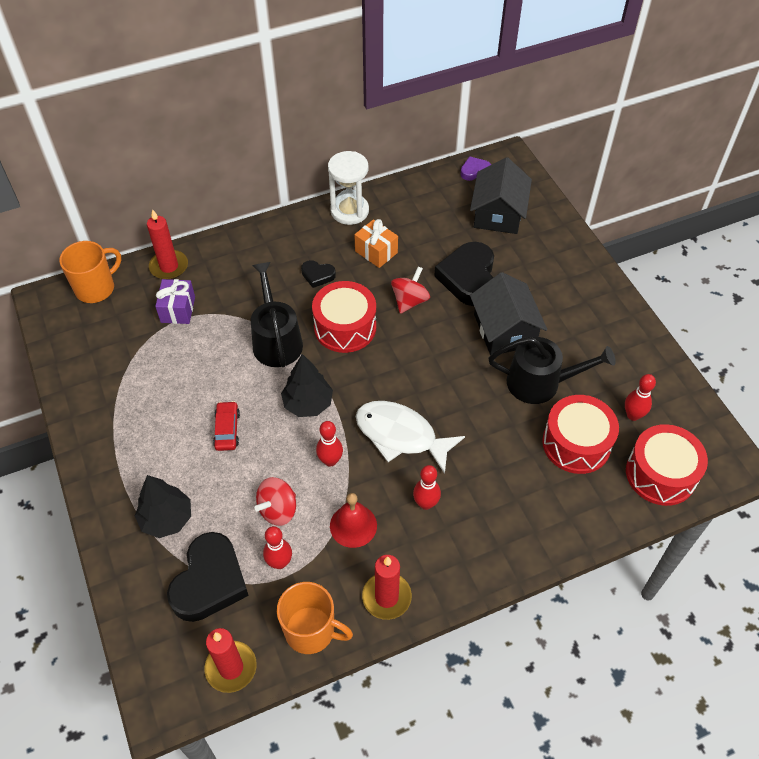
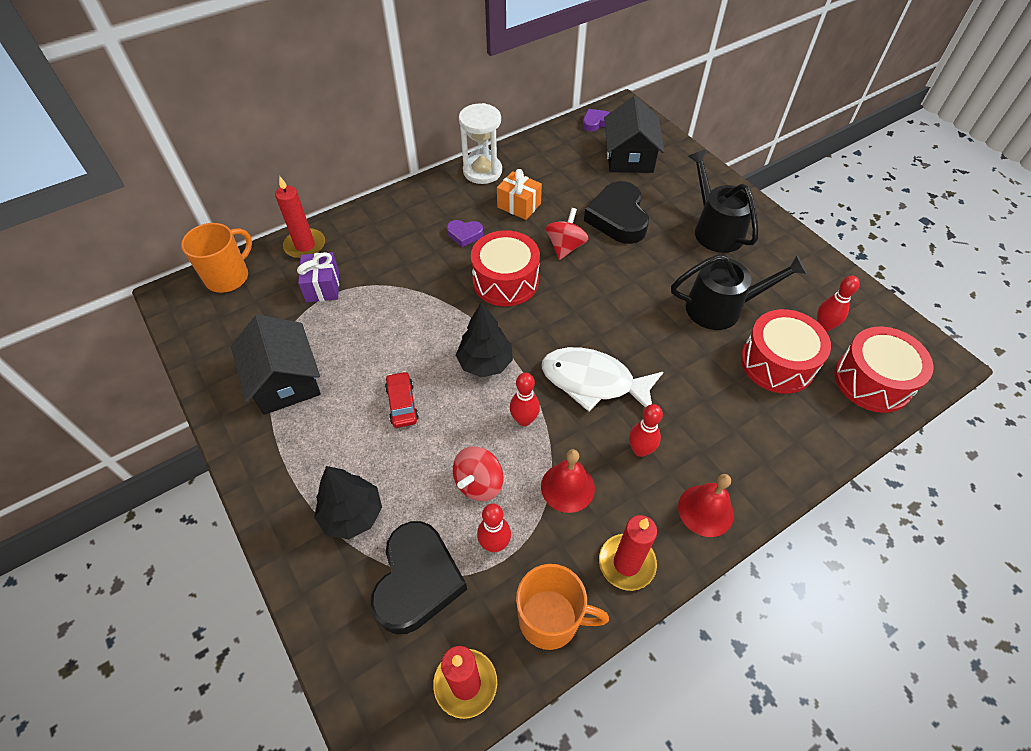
camera: 10 degrees left, 0 degrees up
black watering can [251,262,303,367] -> black watering can moved to [688,149,758,253]
black heart [301,260,336,288] -> purple heart [447,220,483,247]
black house [470,272,547,356] -> black house moved to [231,314,321,415]
none -> red bell [678,474,734,537]

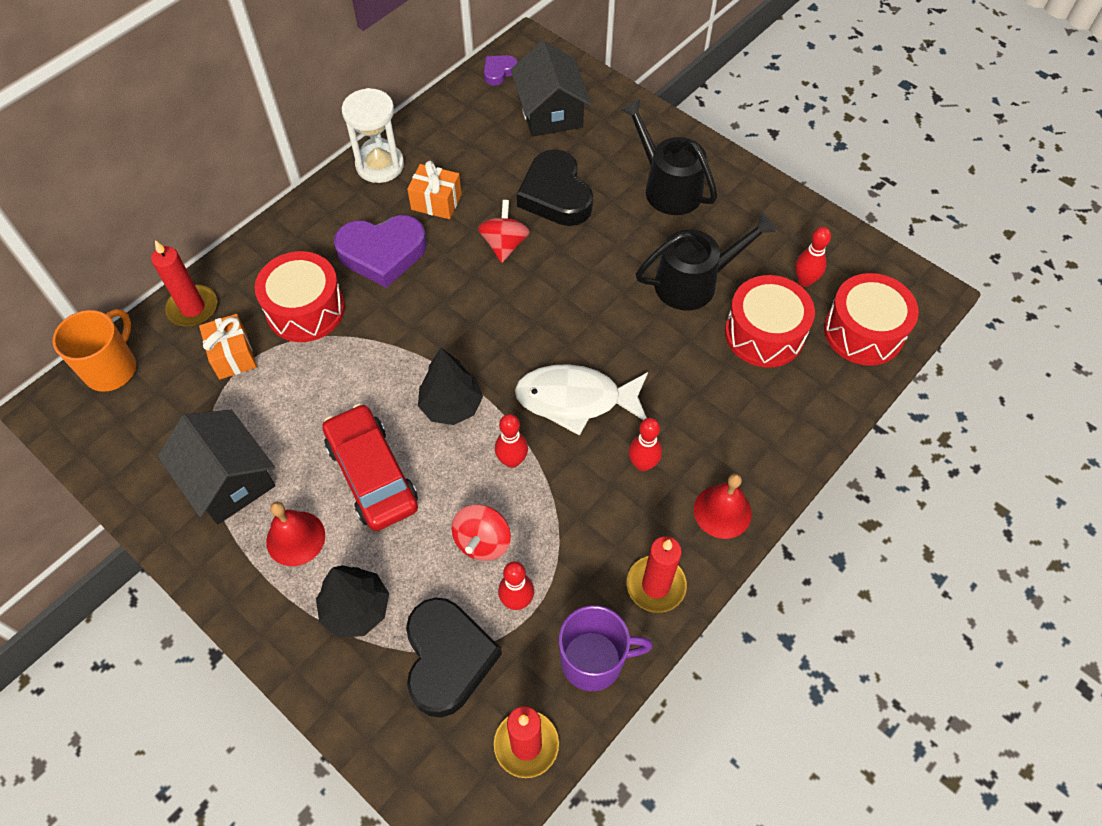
camera: 15 degrees left, 5 degrees up
purple gift [297,252,339,302] -> orange gift [199,314,257,380]
red car [385,371,419,428] -> red car [322,404,418,531], size x1.91
purple heart [447,220,483,247] -> purple heart [334,215,427,288], size x2.04
red drum [471,230,540,306] -> red drum moved to [255,251,345,342]
orange mug [516,564,609,650] -> purple mug [559,605,653,691]
red bell [541,449,595,513] -> red bell moved to [266,502,325,566]

